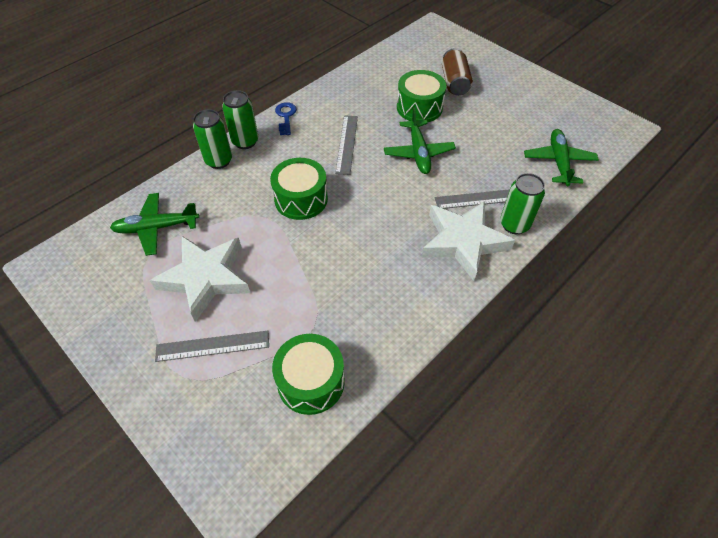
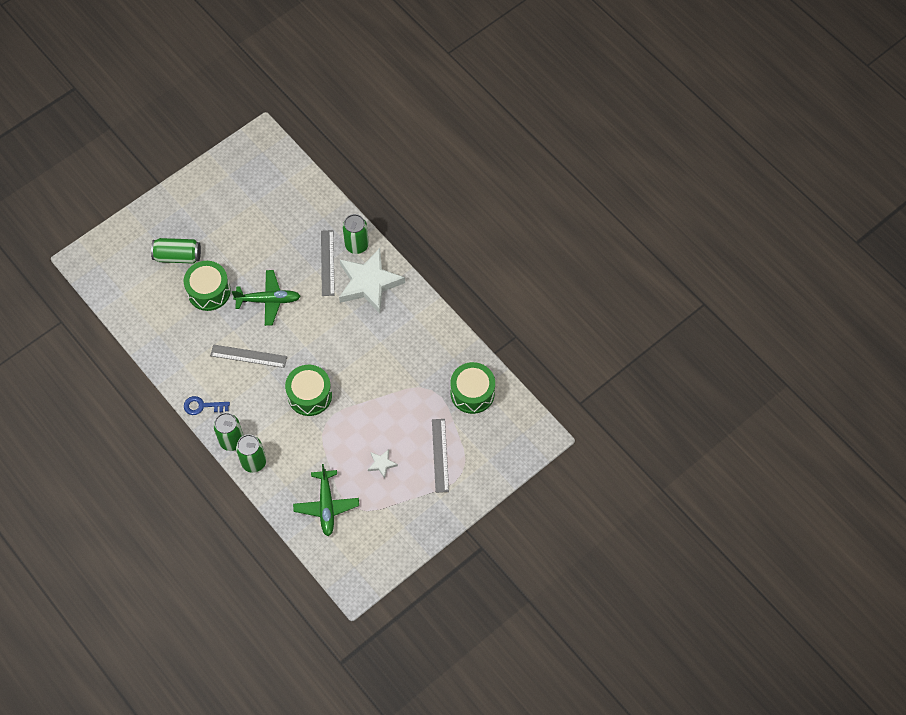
camera: 85 degrees left, 10 degrees up
white star [150,236,250,322] -> white star [368,449,398,479], size x0.42
brown can [442,48,473,96] -> green can [151,238,201,264]
green plane [524,129,599,186] -> none

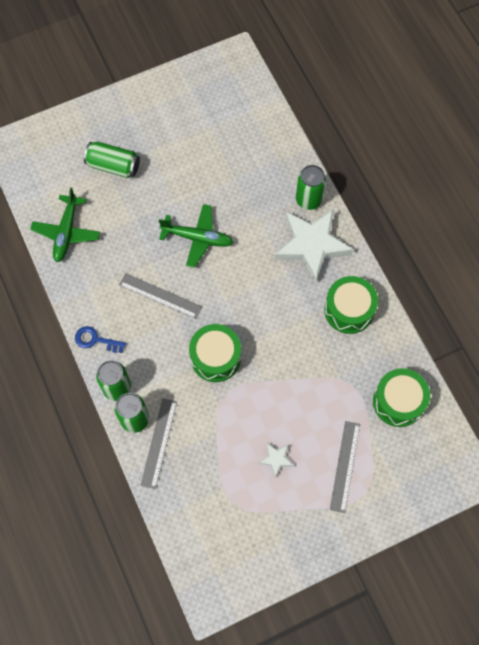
camera: 15 degrees right, 5 degrees up
green drum [184,261,231,311] -> green drum moved to [324,276,378,334]
green plane [293,464,359,536] -> green plane moved to [30,187,100,262]
grey ruler [321,230,335,296] -> grey ruler moved to [140,398,177,489]

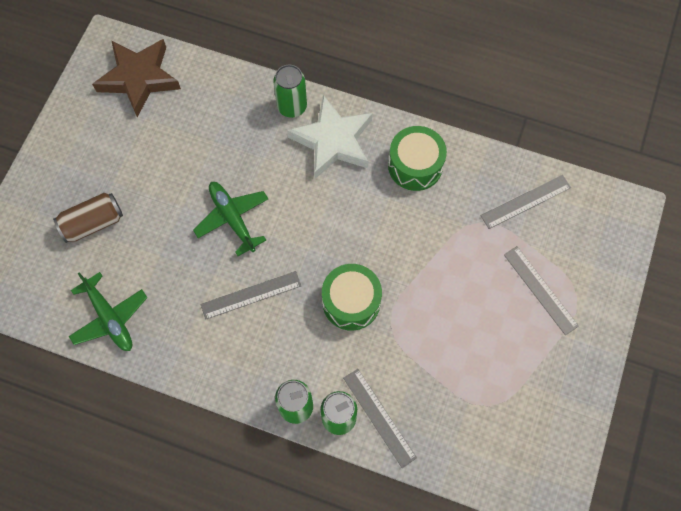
camera: 45 degrees left, 0 degrees up
blue key [75,326,126,353] -> none
green can [84,142,140,178] -> brown can [53,193,123,243]
green plane [159,204,233,268] -> green plane turned 90 degrees counterclockwise [193,182,268,256]
white star [259,443,294,478] -> none
green drum [373,368,430,427] -> grey ruler [481,175,571,229]
none -> brown star [92,39,181,118]

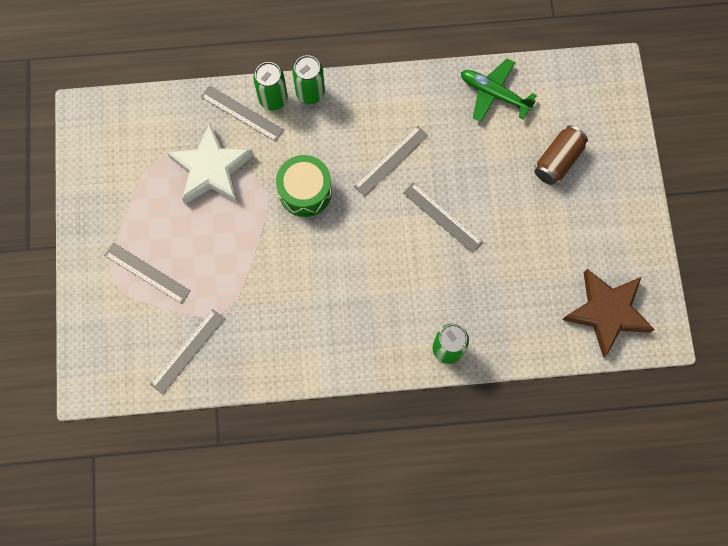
camera: 155 degrees right, 5 degrees up
green plane [193,182,268,256] -> grey ruler [403,182,483,253]
white star [287,95,372,179] -> white star moved to [167,123,254,204]
green drum [388,126,447,191] -> none

